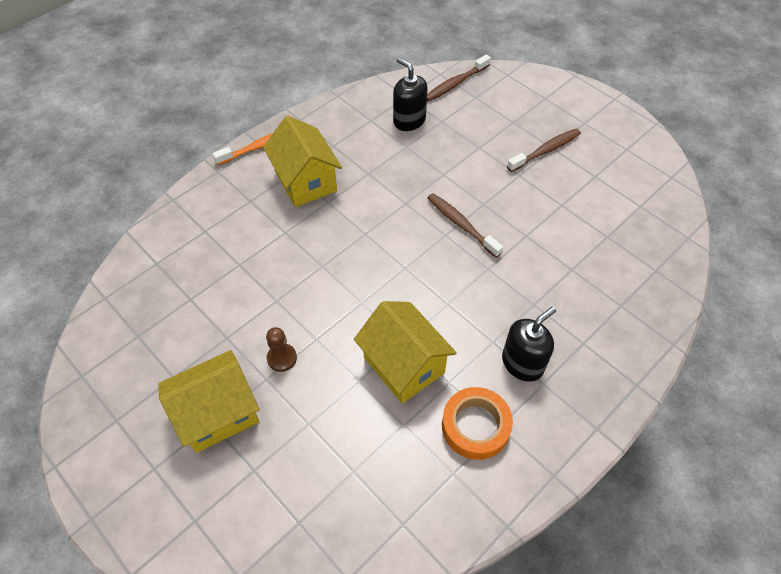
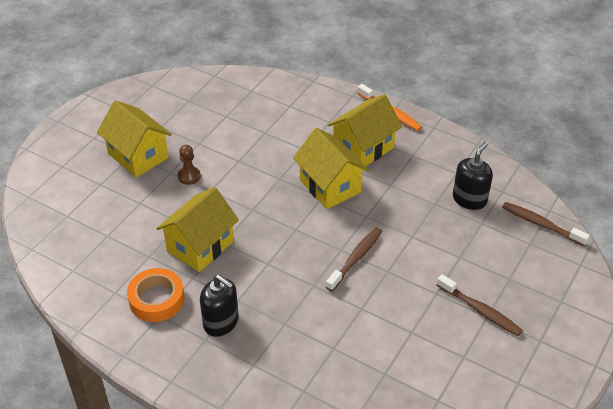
camera: 75 degrees right, 10 degrees down
none -> yellow house [293,128,369,209]

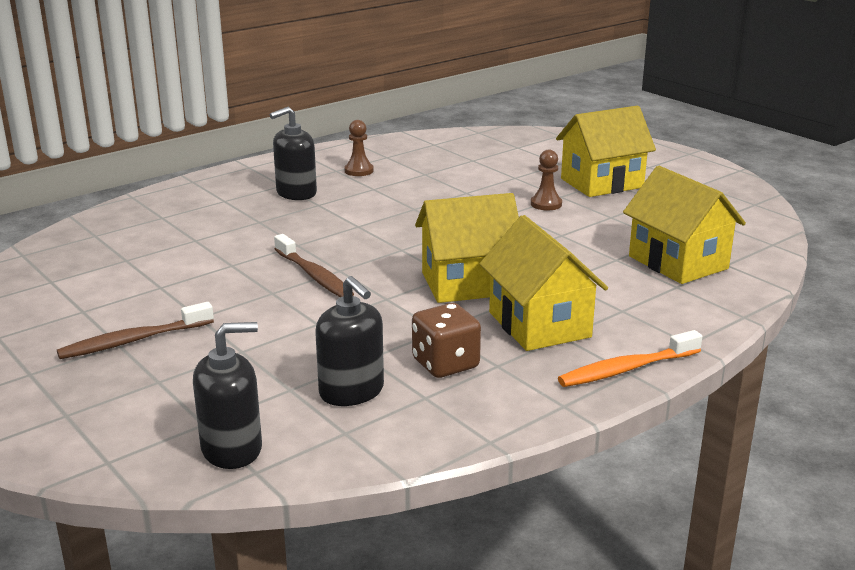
camera: 110 degrees right, 20 degrees down
orange tape [127,268,185,322] -> brown pawn [344,120,374,176]
yellow house [156,187,239,272] -> yellow house moved to [623,166,746,284]
brown toothbrush [502,202,590,246] -> black soap dispenser [193,322,262,469]
none -> brown dice [412,303,481,378]

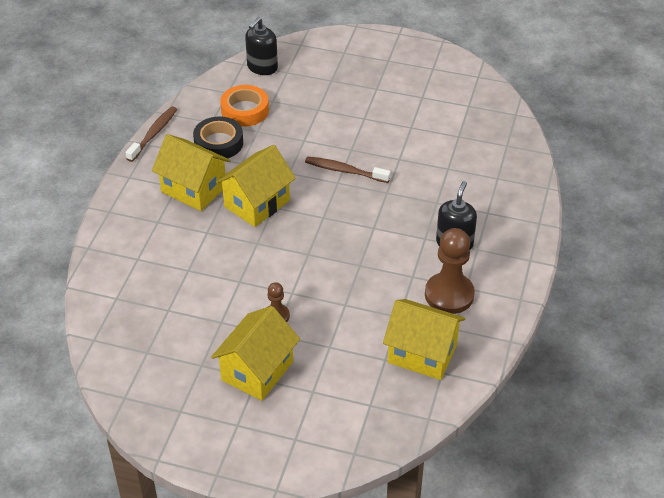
camera: 145 degrees right, 20 degrees up
brown toothbrush [57,302,214,359] -> brown toothbrush moved to [126,107,177,162]
black soap dispenser [315,276,384,406] -> orange tape [220,85,269,127]
brown pawn [344,120,374,176] -> brown pawn [425,228,475,314], size x1.94
brown dice [412,303,481,378] -> black tape [193,116,243,158]
orange toothbrush [558,330,702,387] -> none
yellow house [623,166,746,284] -> yellow house moved to [383,299,465,380]

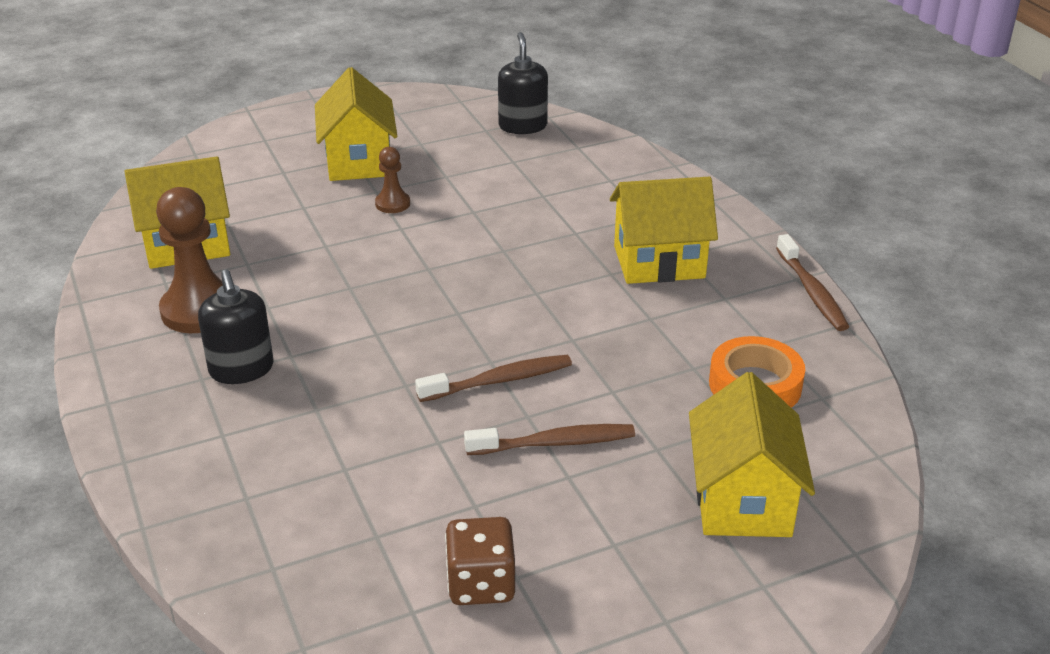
camera: 140 degrees right, 10 degrees down
black tape [193,116,243,158] -> none
yellow house [215,145,296,227] -> yellow house moved to [689,372,815,537]
black soap dispenser [245,17,278,75] -> black soap dispenser moved to [498,32,548,134]
none -> brown dice [445,517,515,605]
none -> brown toothbrush [464,424,635,455]

